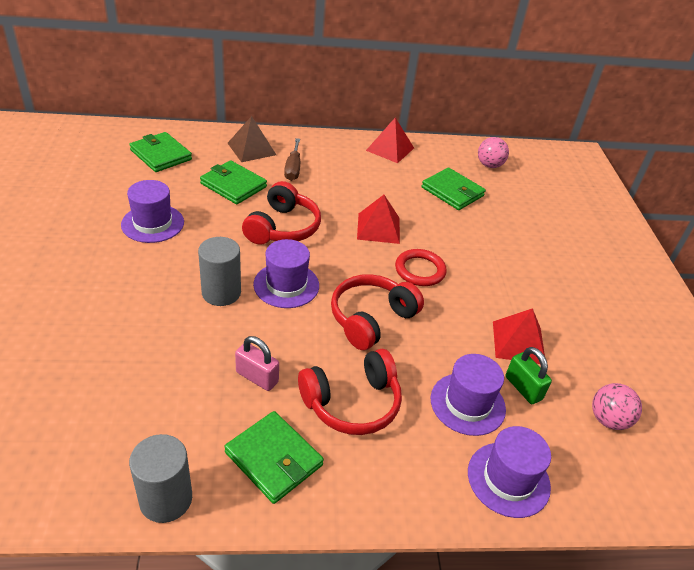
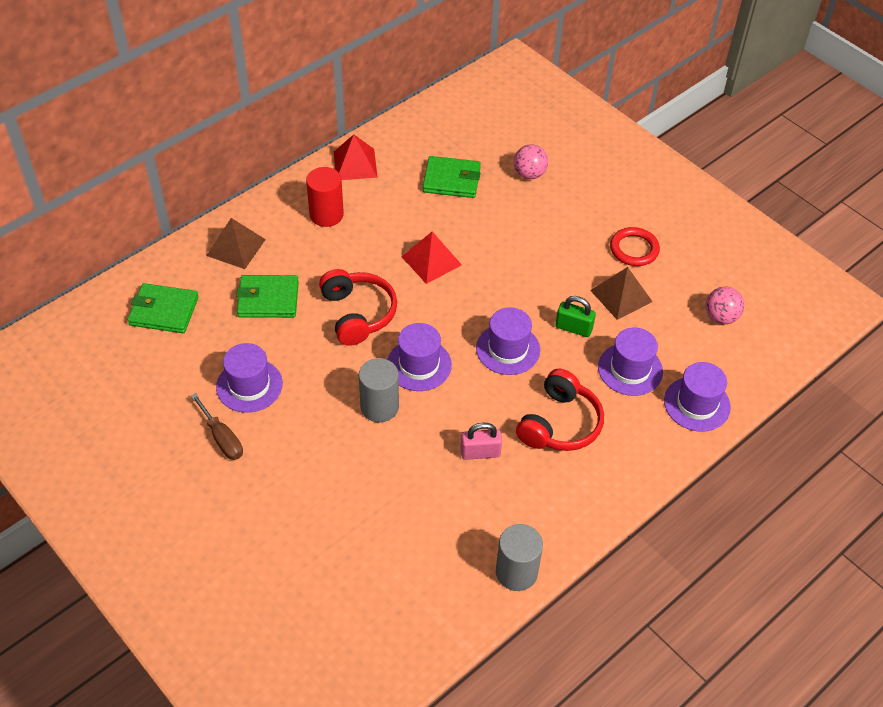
camera: 35 degrees left, 10 degrees up
green wallet [224,411,324,504] -> none
brown screwdriver [284,138,300,181] -> brown screwdriver moved to [191,393,243,460]
red headphones [331,274,424,350] -> purple hat [476,307,540,375]
red ring [395,249,447,286] -> red ring moved to [610,227,660,266]
pink ball [478,137,509,168] -> pink ball moved to [514,144,548,179]
red pyramid [493,308,545,364] -> brown pyramid [590,267,653,320]
green padlock [506,347,552,404] -> green padlock moved to [556,296,596,337]
none -> red cylinder [306,167,344,227]

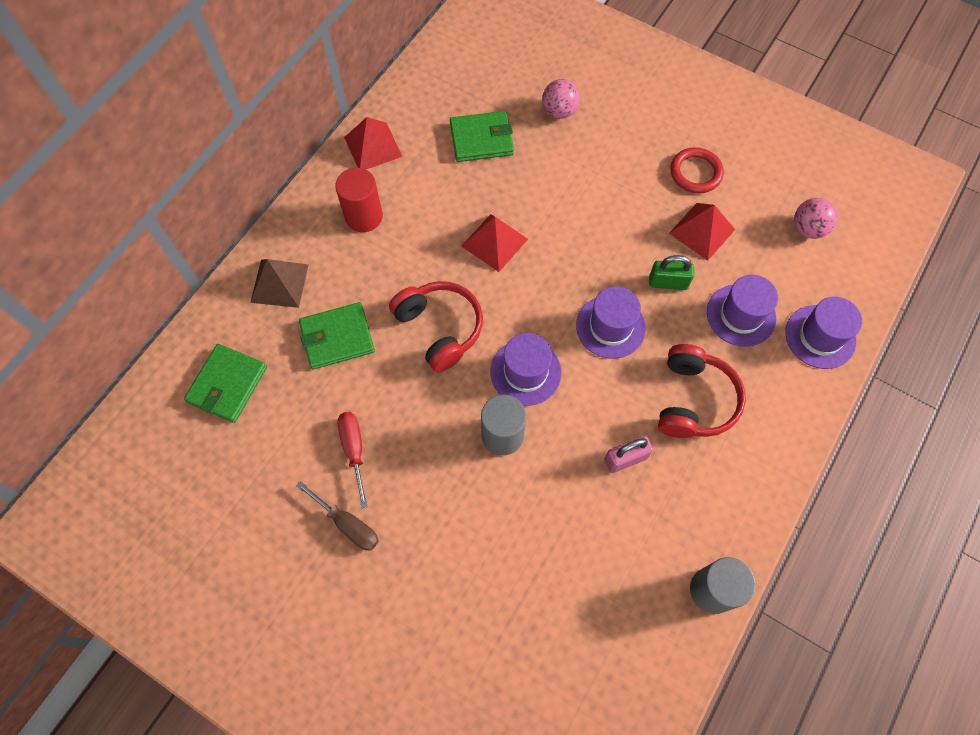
camera: 15 degrees left, 15 degrees up
green wallet [127,283,199,333] -> green wallet turned 60 degrees counterclockwise [184,344,267,423]
purple hat [216,343,283,413] -> red screwdriver [337,412,368,508]
brown pyramid [590,267,653,320] -> red pyramid [669,203,735,261]

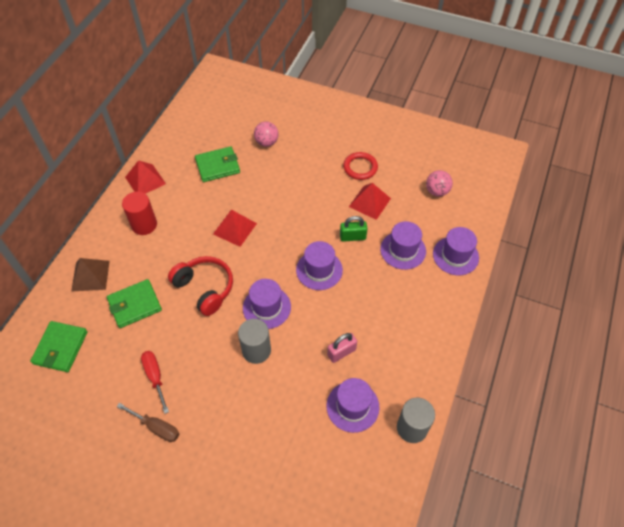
camera: 10 degrees left, 10 degrees down
red headphones [658,344,746,438] -> none
none -> purple hat [326,378,379,433]

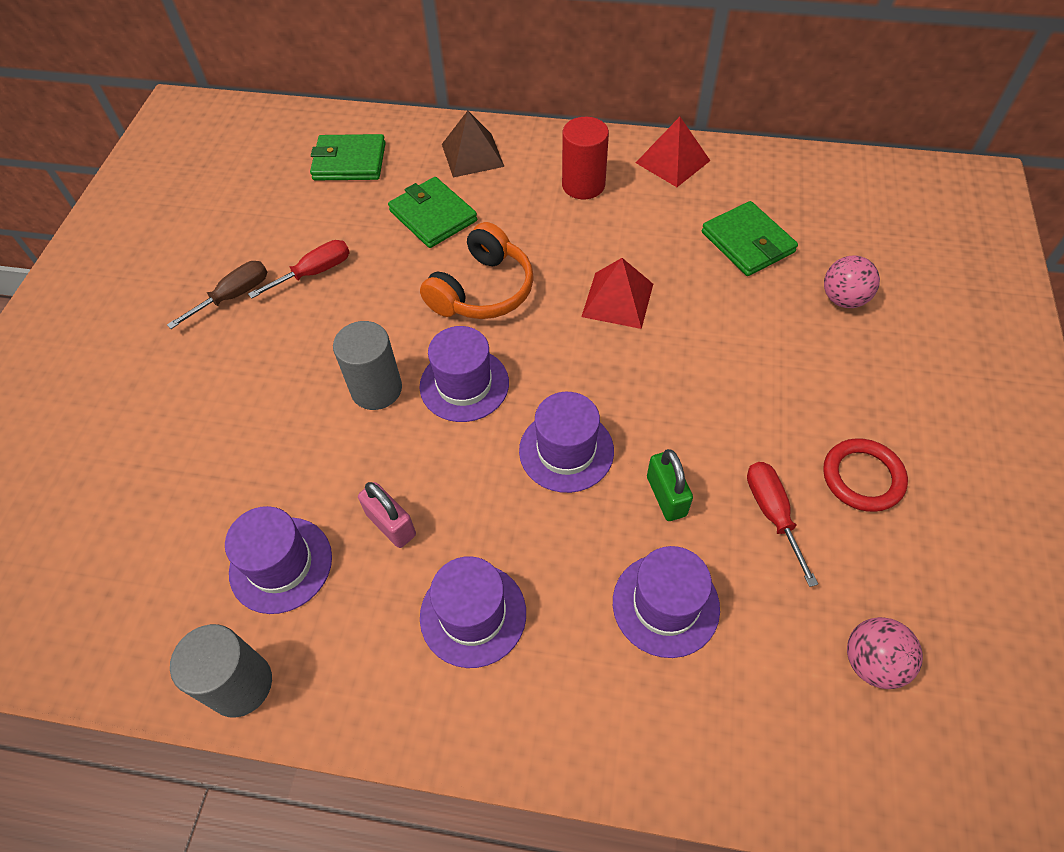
camera: 80 degrees right, 0 degrees up
brown screwdriver [117,403,179,442] -> brown screwdriver turned 150 degrees counterclockwise [167,261,267,329]
red headphones [168,256,233,316] -> orange headphones [420,222,534,319]
red pyramid [349,183,391,220] -> red screwdriver [747,462,818,587]
purple hat [433,227,479,275] -> purple hat moved to [420,556,526,668]

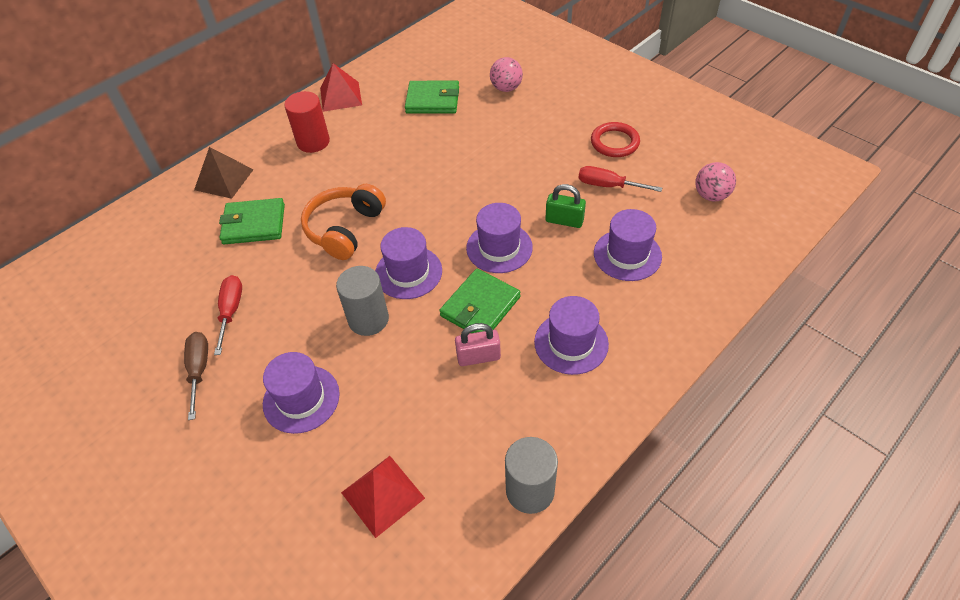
camera: 55 degrees left, 5 degrees down
purple hat [225,506,332,614] -> purple hat moved to [263,352,340,434]
green wallet [310,134,386,180] -> green wallet moved to [439,269,521,333]
orange headphones [420,222,534,319] -> orange headphones turned 135 degrees counterclockwise [301,184,386,260]
red pyramid [581,258,653,329] -> red pyramid moved to [341,456,425,538]

